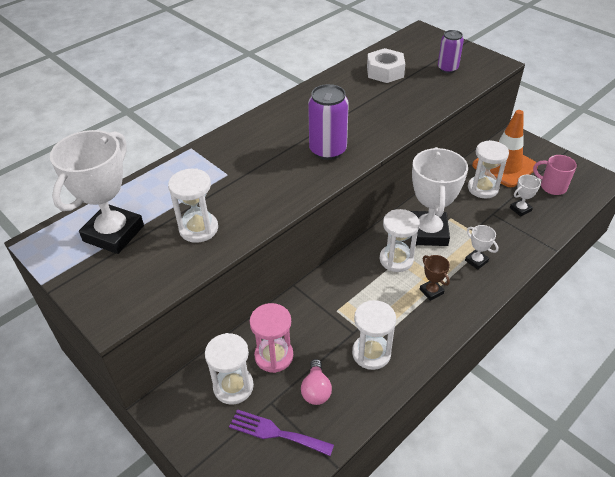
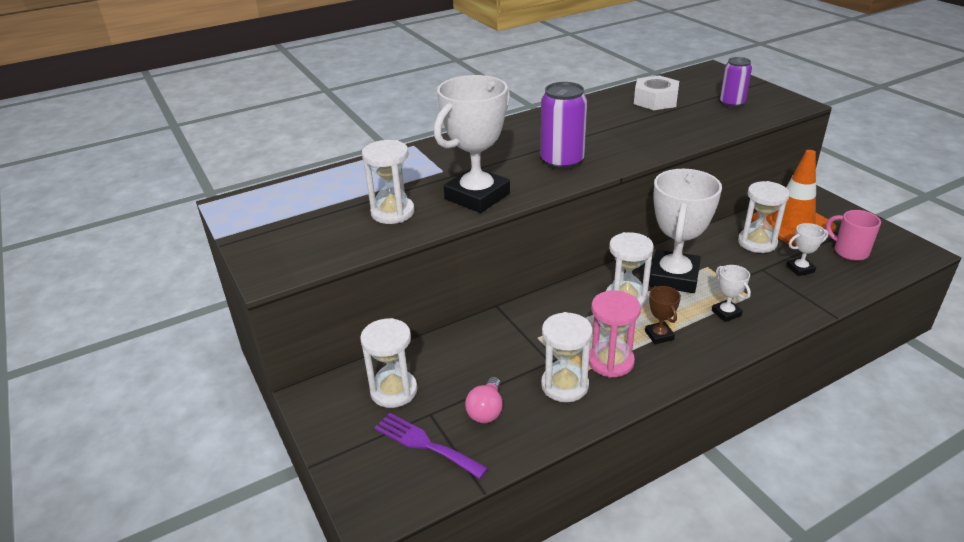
camera: 15 degrees right, 10 degrees down
white trophy [50,130,144,254] -> white trophy moved to [434,75,510,213]
pink hourglass [250,303,293,373] -> pink hourglass moved to [589,290,641,378]

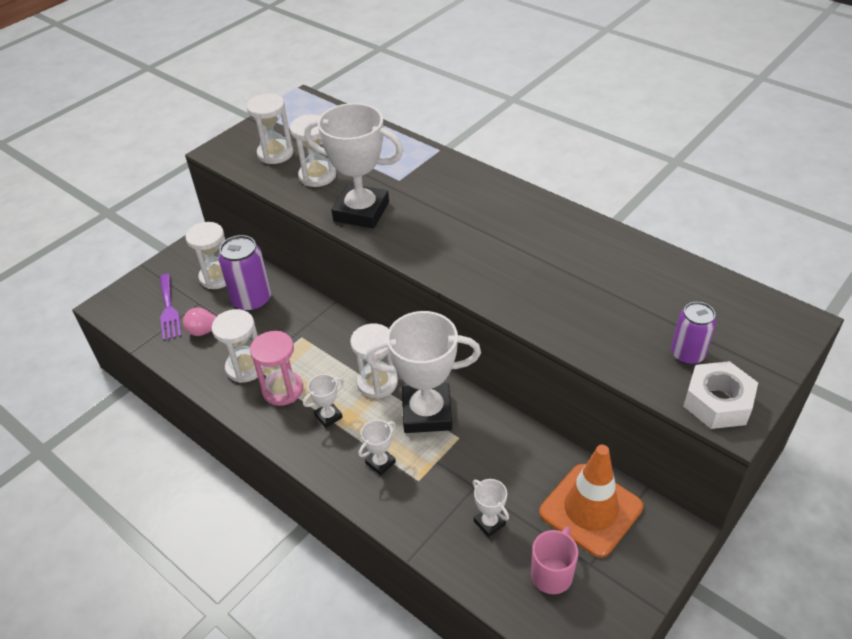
camera: 70 degrees right, 10 degrees up
purple fork [375,413,488,479] -> purple fork turned 150 degrees clockwise [160,274,182,340]
purple can [541,82,587,170] -> purple can moved to [218,235,271,312]
white nut [634,75,679,110] -> white nut moved to [683,361,758,429]
brown trophy [645,286,681,344] -> white trophy [303,374,344,428]
white hourglass [738,181,790,253] -> white hourglass moved to [246,93,293,164]

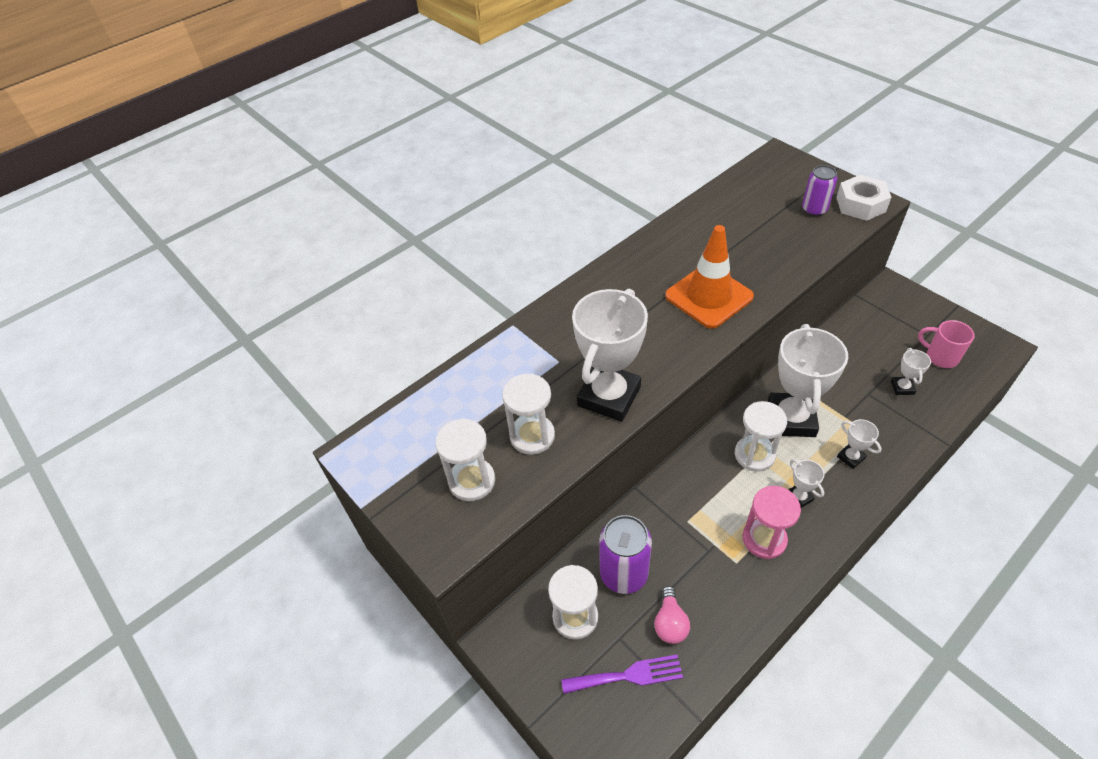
camera: 80 degrees left, 5 degrees up
white hourglass [212,309,265,383] -> none
white trophy [473,479,509,537] -> white trophy turned 60 degrees counterclockwise [891,348,931,395]
orange traffic cone [539,445,643,558] -> orange traffic cone moved to [665,225,754,329]

